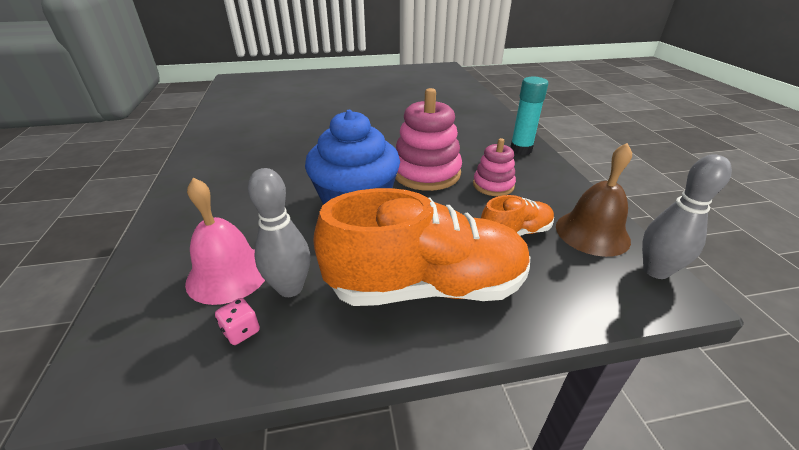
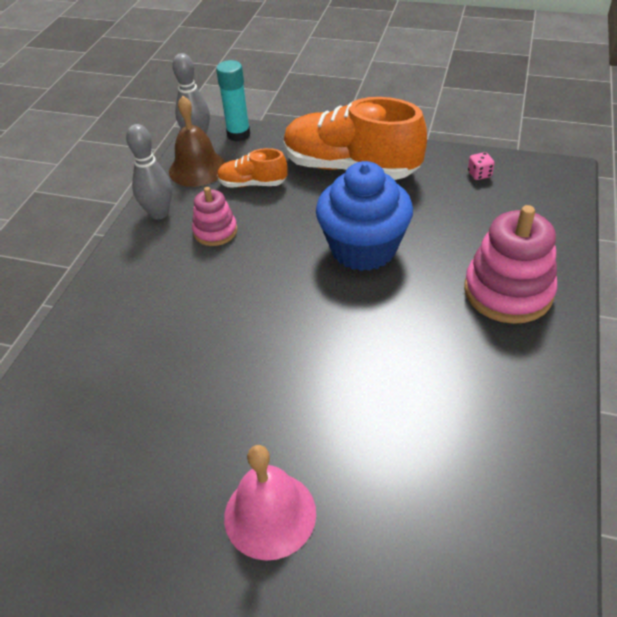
camera: 150 degrees left, 10 degrees up
pink bell [185,177,265,305] -> pink bell moved to [224,445,316,560]
grey bowling pin [248,168,310,297] -> grey bowling pin moved to [126,124,172,220]
pink stacking toy [395,88,462,191] -> pink stacking toy moved to [464,205,557,324]
turquoise glue stick [510,77,548,155] -> turquoise glue stick moved to [216,60,250,142]

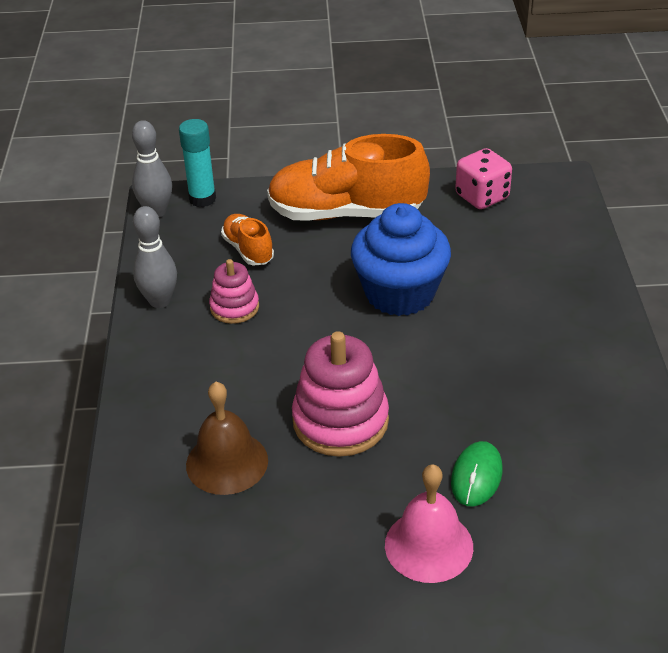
camera: 20 degrees left, 5 degrees down
brown bell [169,96,226,187] -> brown bell moved to [186,382,268,495]
orange shoe [217,148,288,187] -> orange shoe turned 75 degrees clockwise [221,214,274,266]
pink stacking toy [464,205,557,324] -> pink stacking toy moved to [292,331,389,457]
pink dice [468,152,495,180] -> pink dice [455,148,512,209], size x2.02
none -> green mouse [451,441,503,507]

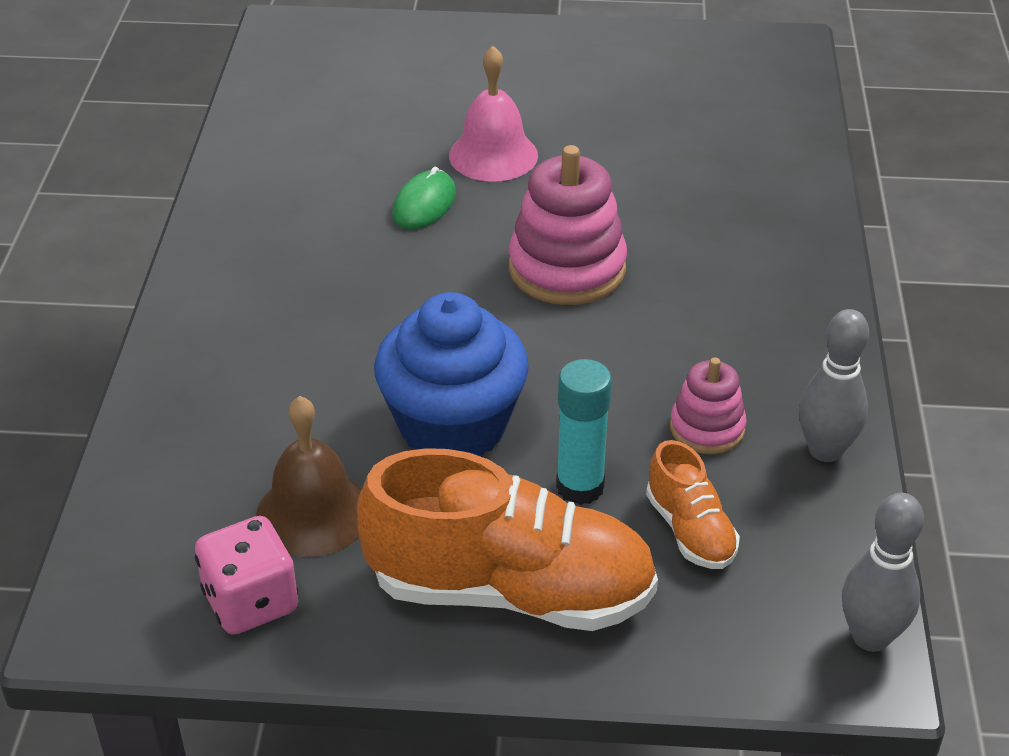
camera: 175 degrees left, 0 degrees up
turquoise glue stick [179,119,216,207] -> turquoise glue stick moved to [556,359,612,505]
brown bell [186,382,268,495] -> brown bell moved to [256,396,362,557]

